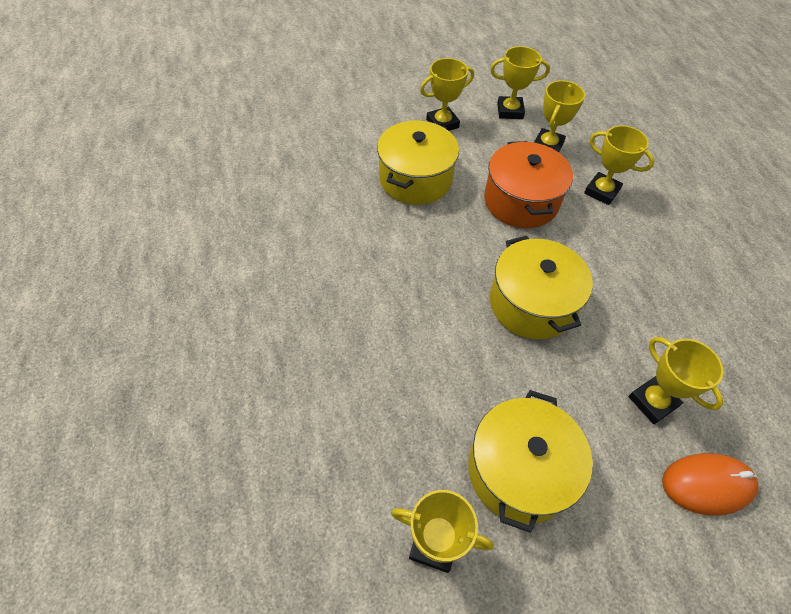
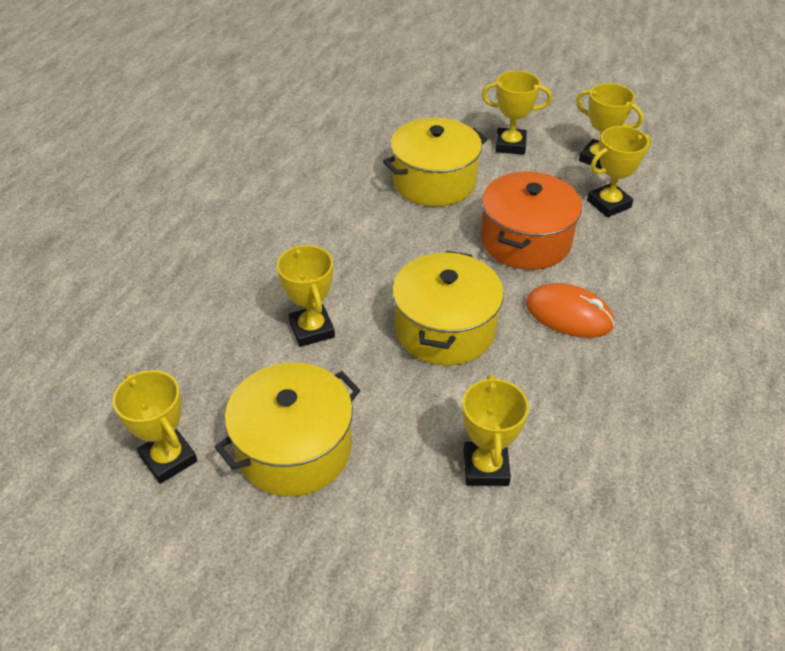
camera: 35 degrees right, 10 degrees down
yellow trophy [584,125,655,205] -> yellow trophy moved to [277,245,335,347]
orange mouse [662,453,759,515] -> orange mouse moved to [526,283,615,338]

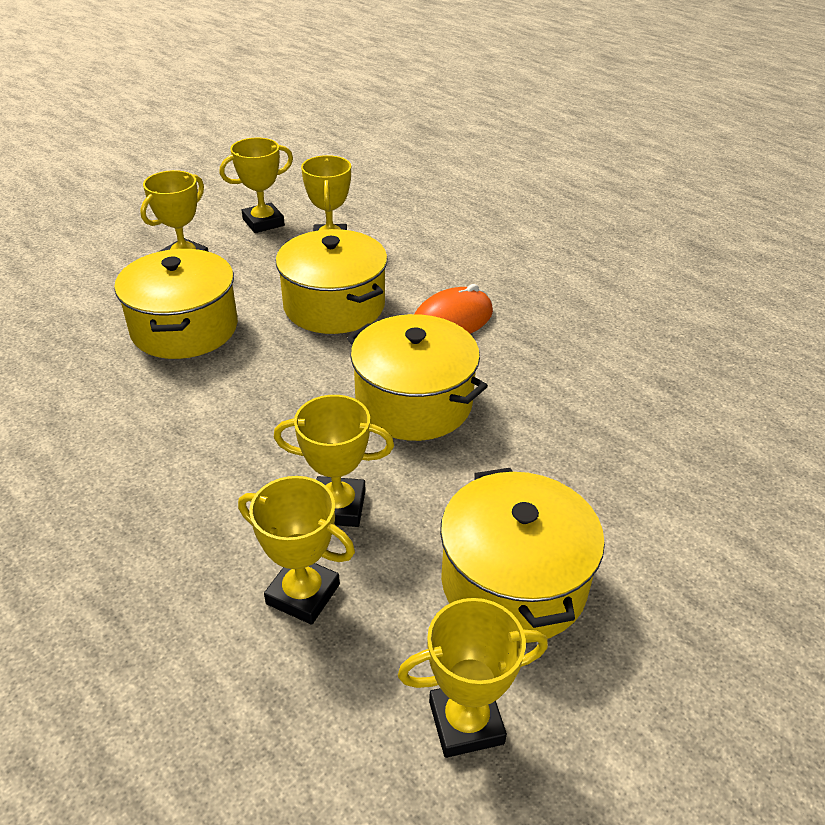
camera: 65 degrees left, 5 degrees down
yellow trophy [462,375,529,486] -> yellow trophy moved to [238,476,355,625]
orange pot [481,171,582,270] -> yellow pot [276,229,388,334]

